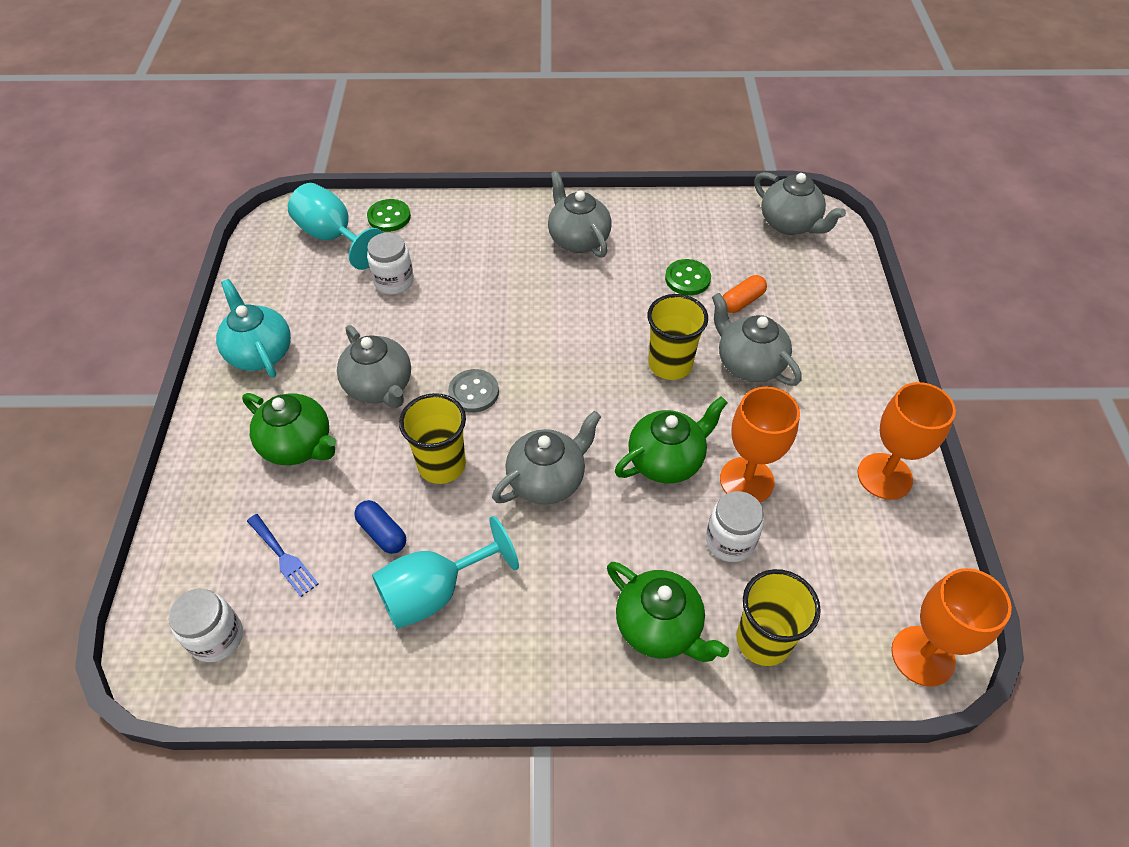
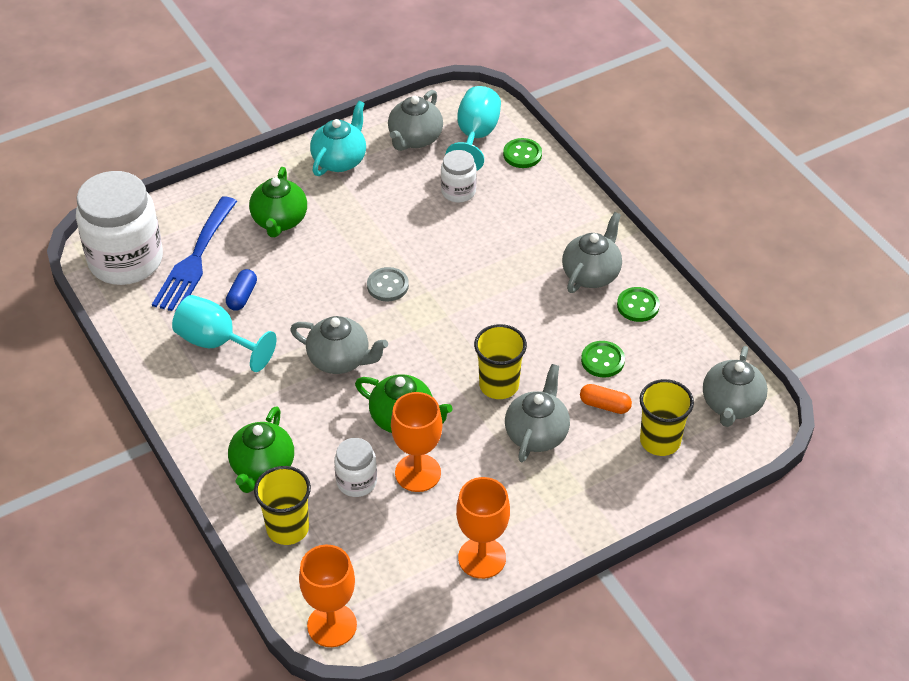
camera: 60 degrees right, 5 degrees down
white jar [169,589,243,662] -> white jar [76,171,163,285], size x2.07
blue fork [247,514,319,597] -> blue fork [152,196,237,311], size x2.02
grey teapot [337,325,411,408] -> grey teapot moved to [388,90,443,151]
yellow cup [399,393,466,484] -> yellow cup moved to [639,379,694,456]
none -> green button [617,287,660,322]

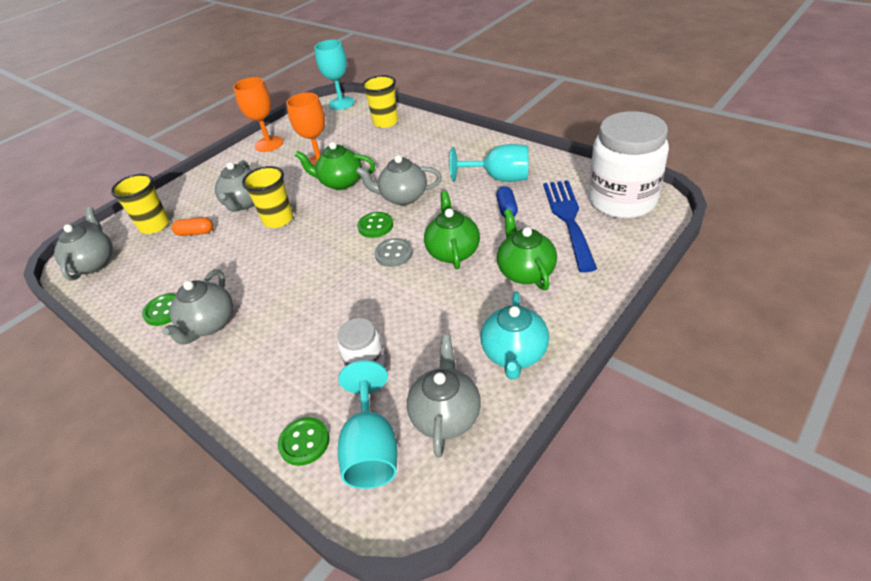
camera: 165 degrees right, 5 degrees down
green teapot [228,406,294,493] -> green teapot moved to [424,191,480,269]
orange goblet [299,545,357,647] -> turquoise goblet [314,39,355,110]
white jar [334,438,377,497] -> none
green button [581,341,625,378] -> green button moved to [357,212,393,238]

